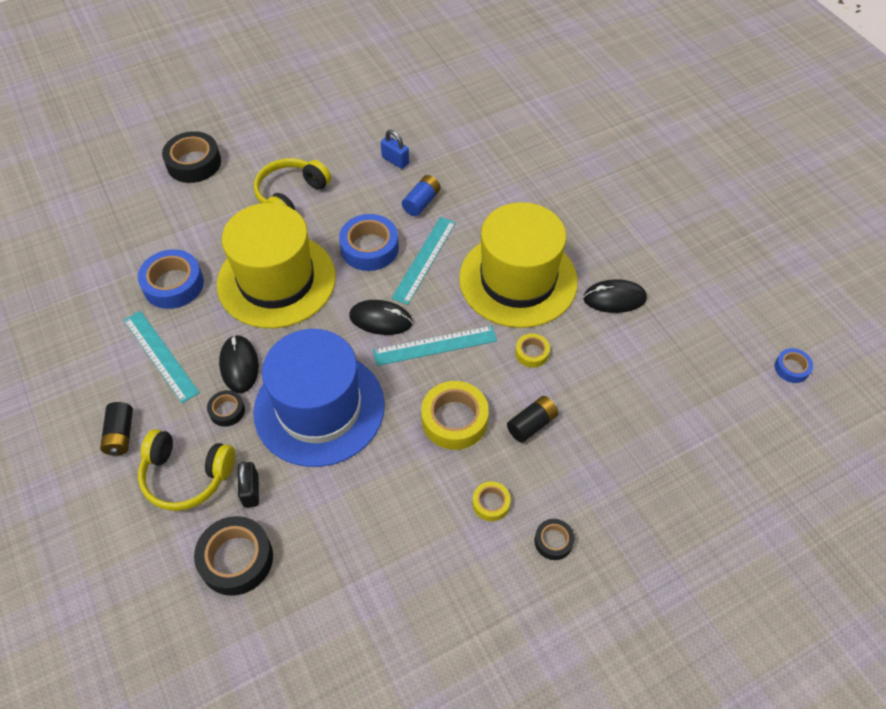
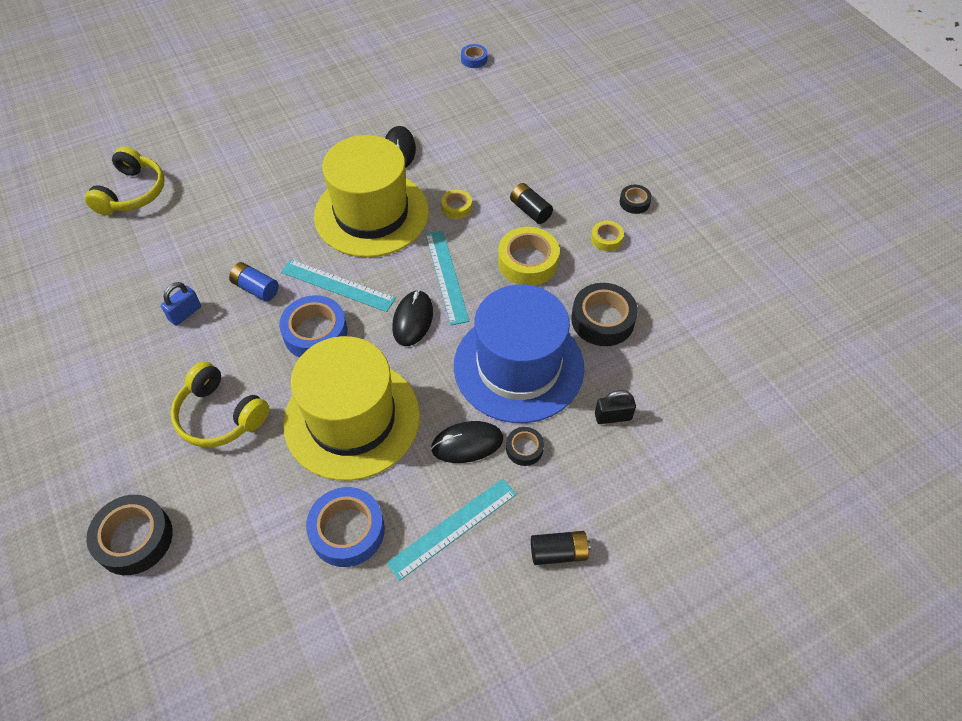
camera: 90 degrees left, 0 degrees up
yellow headphones [138,429,235,511] -> yellow headphones moved to [85,146,165,215]
black tape [194,516,273,596] -> black tape moved to [571,283,638,346]

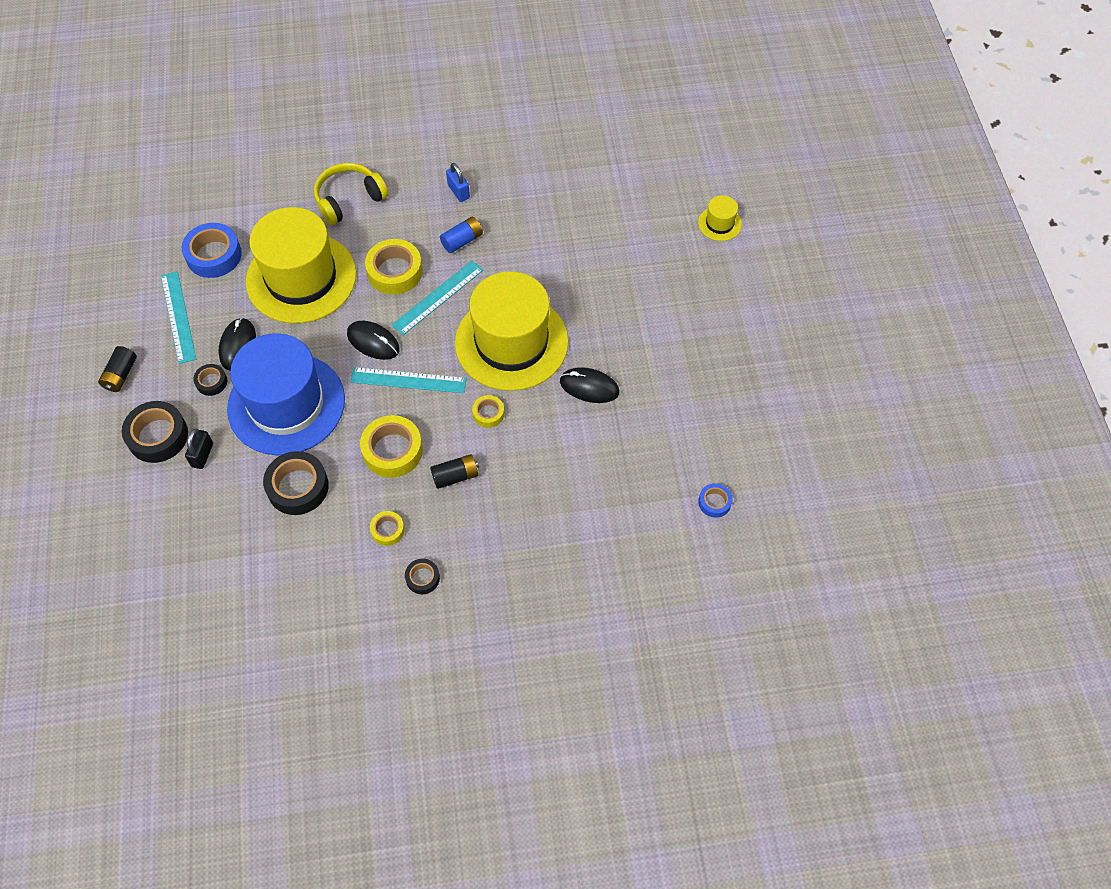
camera: 110 degrees right, 5 degrees up
yellow headphones [85,146,165,215] -> none
black tape [86,495,173,575] -> black tape moved to [122,401,188,463]
blue tape [279,295,348,358] -> yellow tape [365,239,423,295]
none -> yellow hat [698,195,742,241]

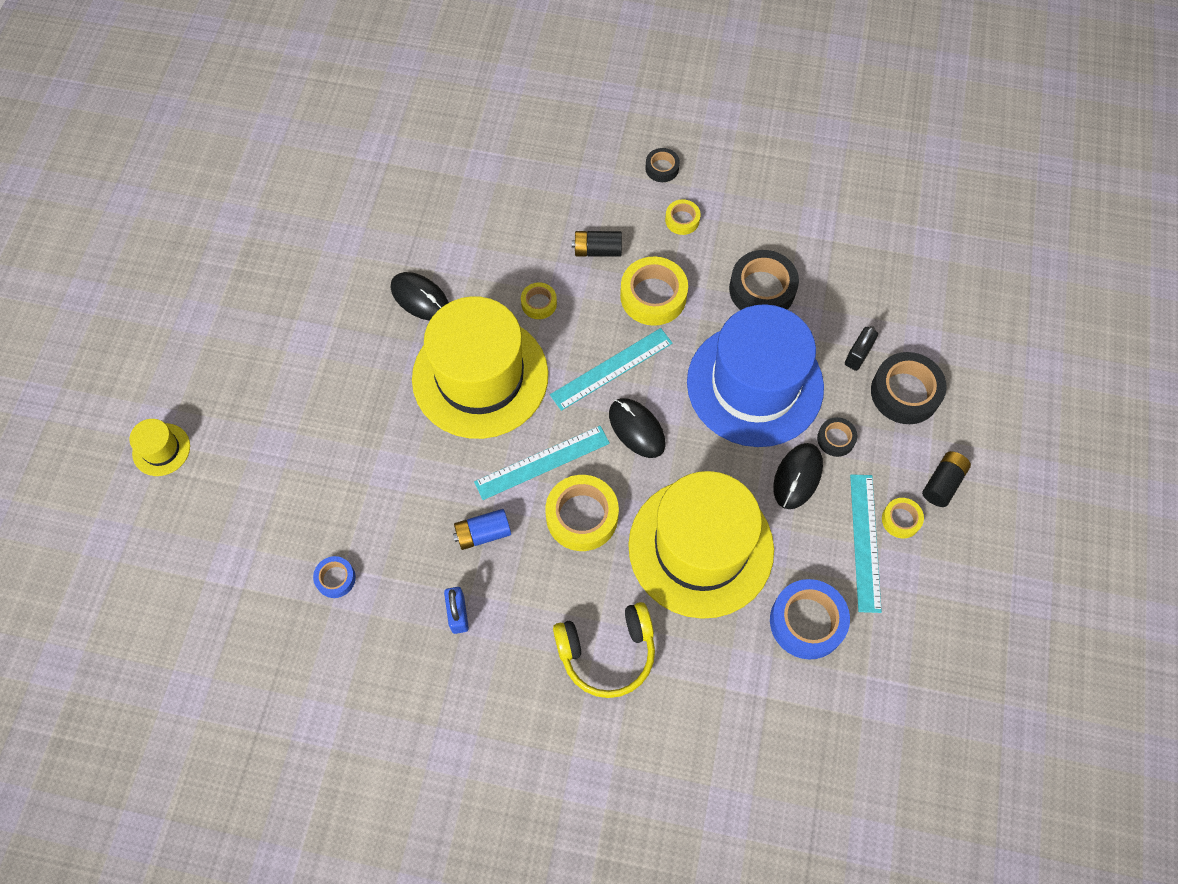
camera: 160 degrees left, 5 degrees up
turquoise ruler [350,367,467,393] -> turquoise ruler turned 60 degrees counterclockwise [550,328,673,411]
blue tape [698,483,733,518] -> blue tape moved to [313,556,356,598]
none -> yellow tape [882,498,924,538]

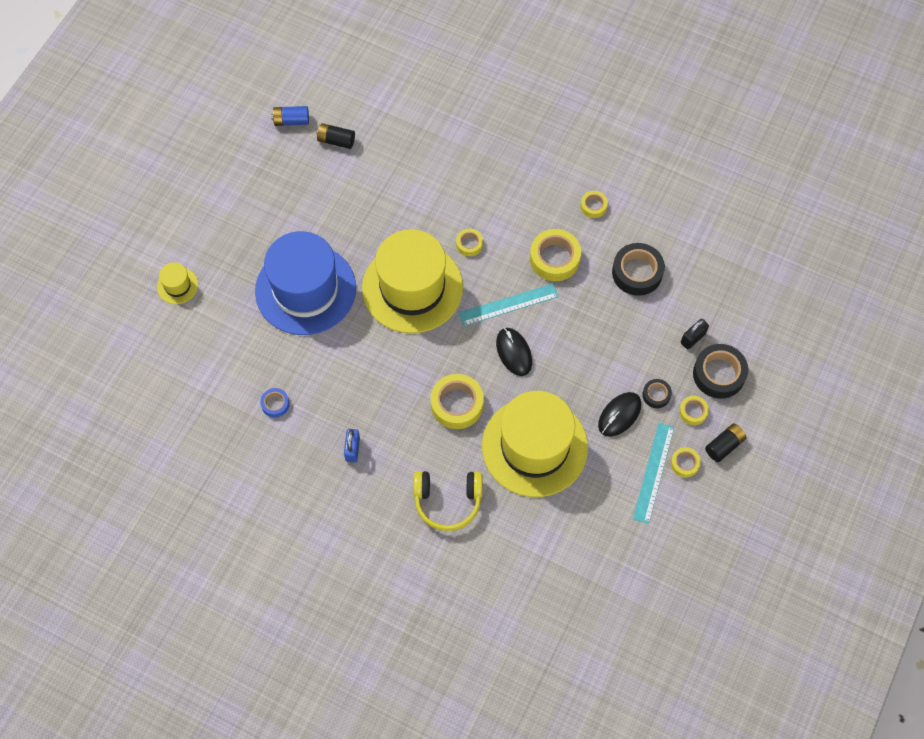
camera: 15 degrees right, 0 degrees up
black mouse [391,272,449,321] -> none
blue battery [453,509,511,550] -> blue battery moved to [271,106,309,126]
turquoise ruler [474,426,610,500] -> none
black battery [572,231,622,257] -> black battery moved to [316,123,355,149]
black tape [645,148,680,182] -> none
blue hat [687,304,824,447] -> blue hat moved to [255,231,356,335]
blue tape [770,579,850,660] -> none
none -> yellow tape [679,396,709,425]

